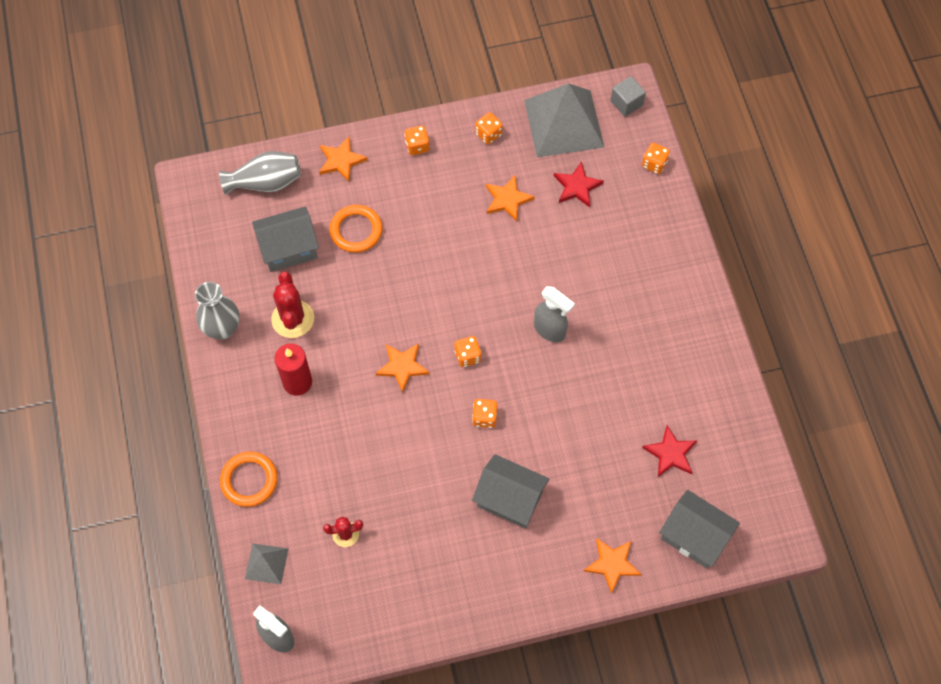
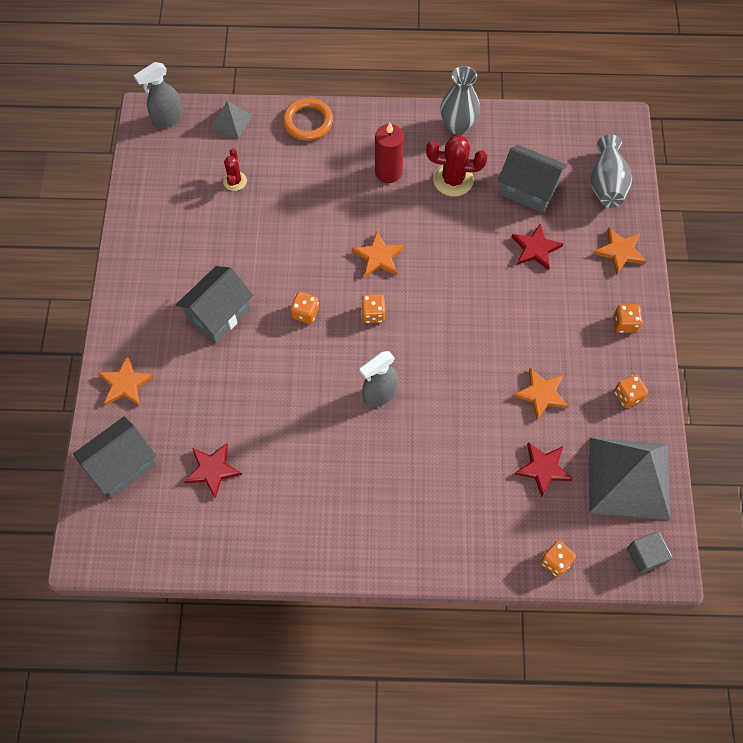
camera: 105 degrees right, 0 degrees up
grey house [252,207,319,272] -> grey house turned 60 degrees counterclockwise [498,145,568,213]
orange ring [329,205,383,253] -> red star [512,223,564,271]

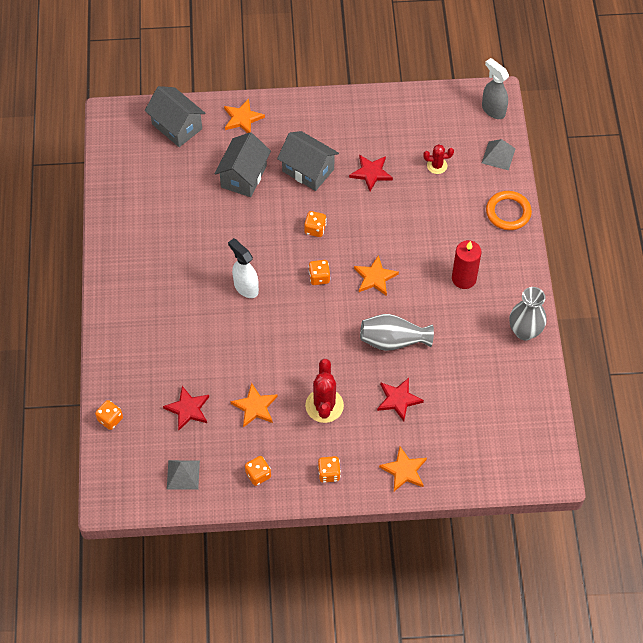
camera: 85 degrees right, 5 degrees down
red star [184,443,242,499] -> red star moved to [349,155,393,191]
grey spray bottle [360,351,398,407] -> white spray bottle [228,238,259,298]
red cactus [426,135,487,196] -> red cactus moved to [305,359,344,423]
grey house [498,145,568,213] -> grey house moved to [214,132,271,197]
grey pyramid [589,438,670,520] -> grey pyramid [167,460,200,490], size x0.47
grey vase [590,135,632,208] -> grey vase moved to [360,314,434,351]
grey cube [627,531,673,574] -> none

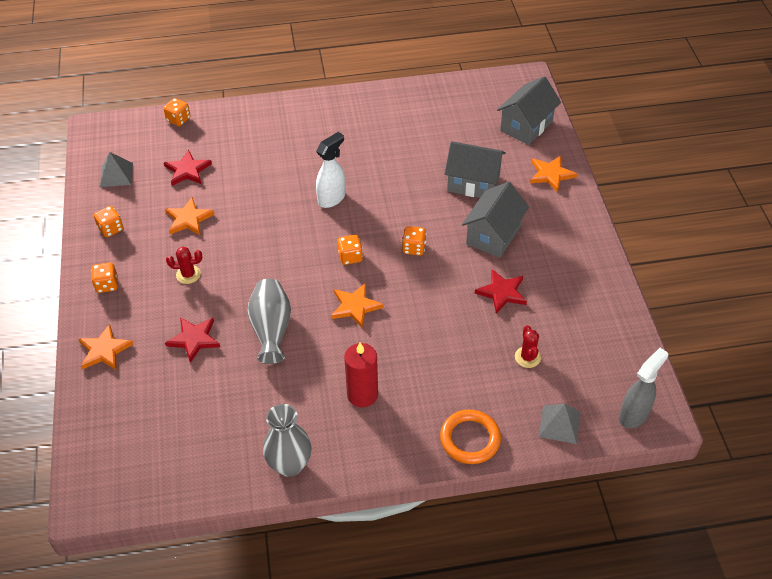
camera: 85 degrees right, 10 degrees down
red cactus [305,359,344,423] -> red cactus [166,247,202,284], size x0.58

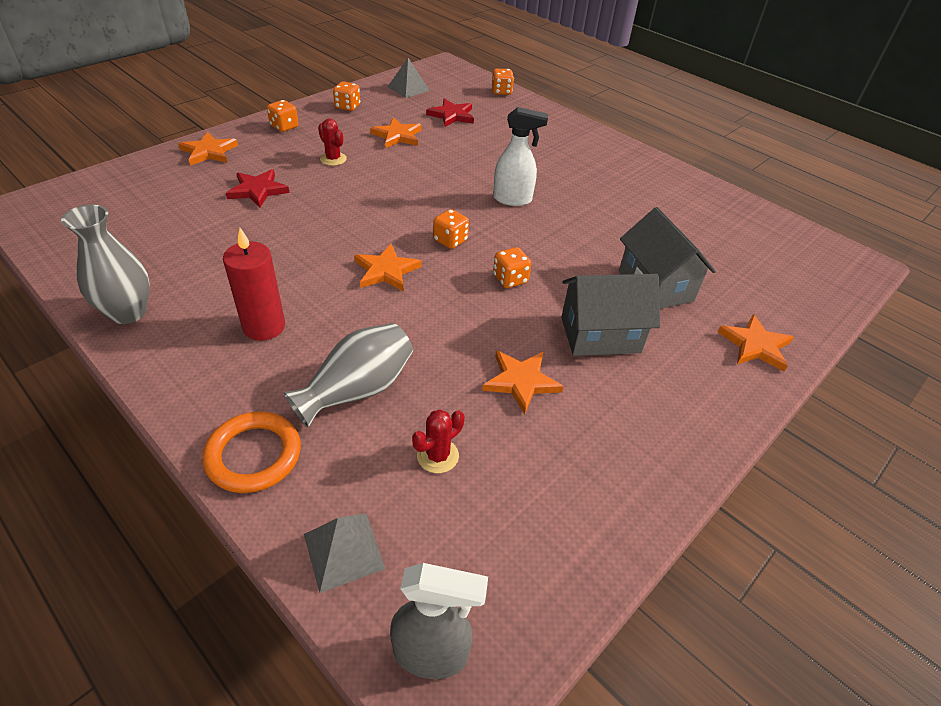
camera: 50 degrees right, 5 degrees down
grey vase [247,279,291,364] -> grey vase moved to [283,323,413,428]
red star [475,269,527,314] -> orange star [482,351,564,414]
grey house [497,76,561,145] -> none

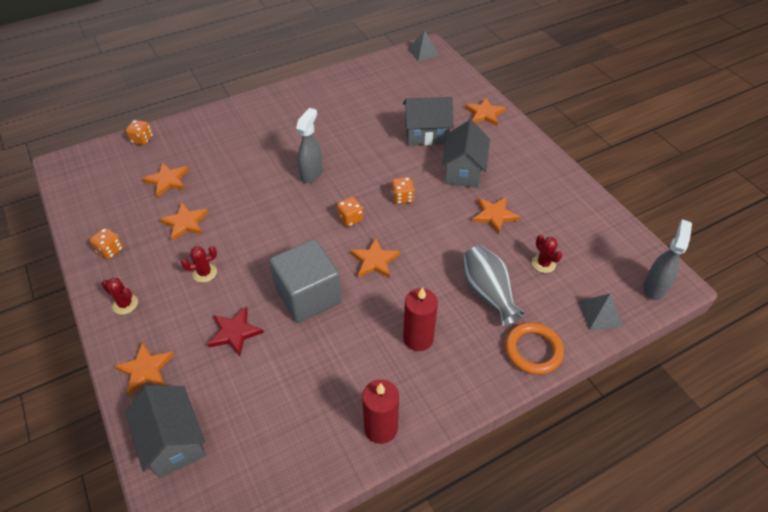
camera: 70 degrees left, 5 degrees up
grey vase [61,205,150,324] -> red candle [362,379,399,444]
orange dice [267,100,298,132] -> red cactus [101,278,138,315]
grey pyramid [388,58,430,98] -> grey pyramid moved to [408,30,439,61]
red star [426,99,474,127] -> orange star [142,162,189,197]
white spray bottle [493,107,548,206] -> grey spray bottle [296,108,322,183]
none -> grey house [125,385,206,478]
none -> grey cube [269,239,342,323]

